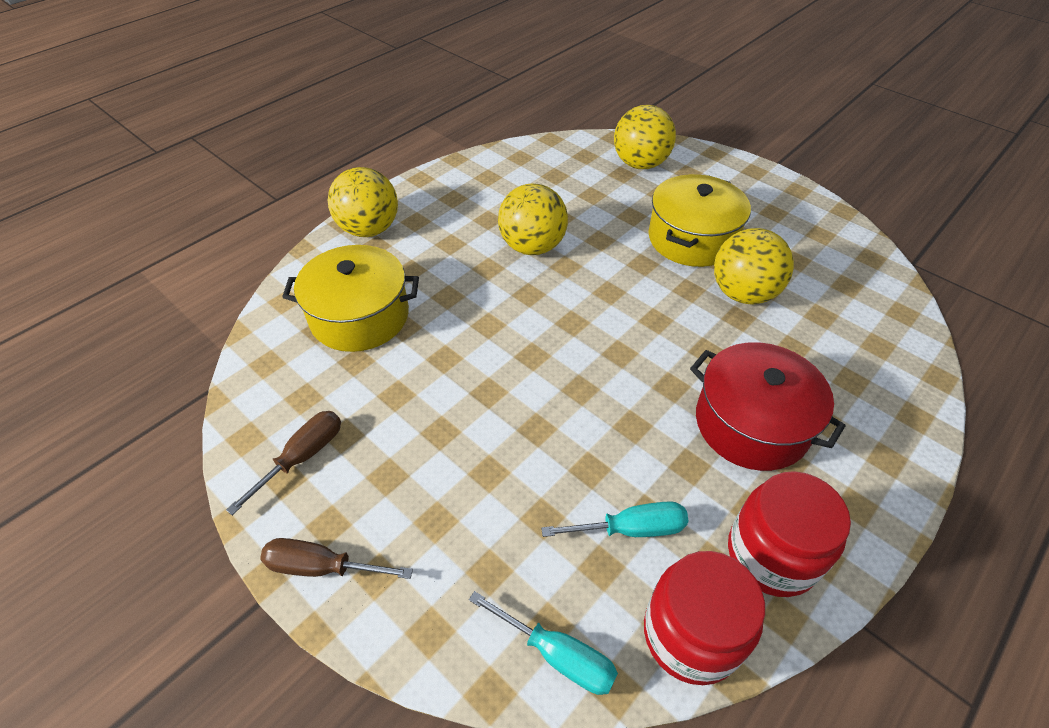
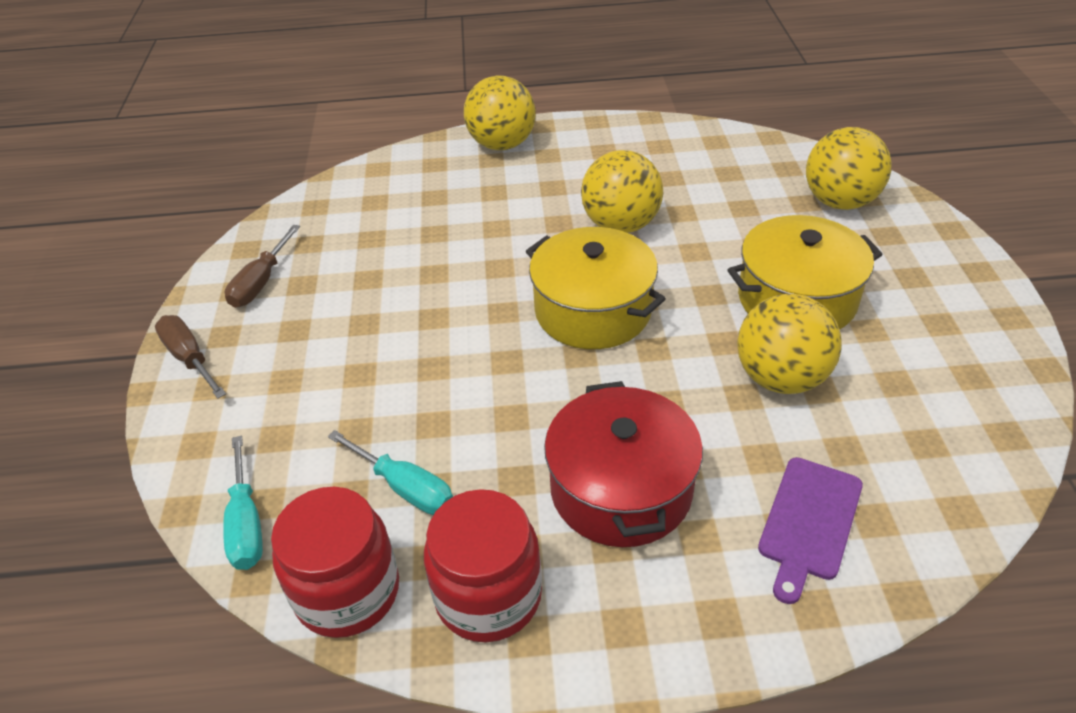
camera: 45 degrees right, 5 degrees down
brown screwdriver [226,411,341,515] -> brown screwdriver turned 120 degrees clockwise [225,225,300,308]
yellow pot [282,245,419,352] -> yellow pot moved to [526,227,666,349]
none -> purple cutting board [758,457,863,604]

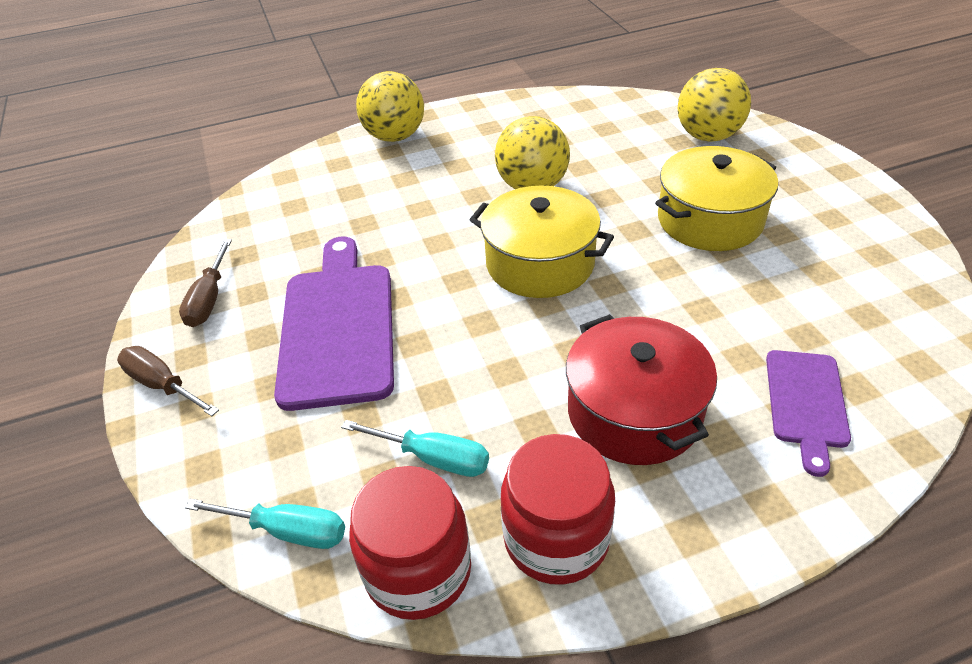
camera: 15 degrees left, 0 degrees up
turquoise screwdriver [223,436,263,570] -> turquoise screwdriver turned 45 degrees counterclockwise [185,499,345,549]
yellow ball [737,294,842,394] -> none
none -> purple cutting board [274,237,394,411]

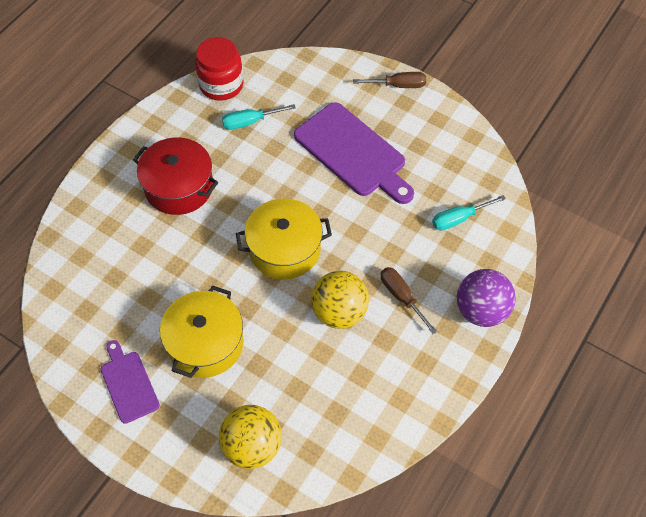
camera: 140 degrees right, 15 degrees up
brown screwdriver [179,239,232,327] -> brown screwdriver moved to [381,267,438,334]
turquoise screwdriver [185,499,345,549] -> turquoise screwdriver moved to [432,195,506,230]
yellow ball [356,71,424,142] -> purple ball [457,269,516,327]
red jar [501,434,615,585] -> none
purple cutting board [766,350,851,477] -> purple cutting board moved to [101,340,160,424]

